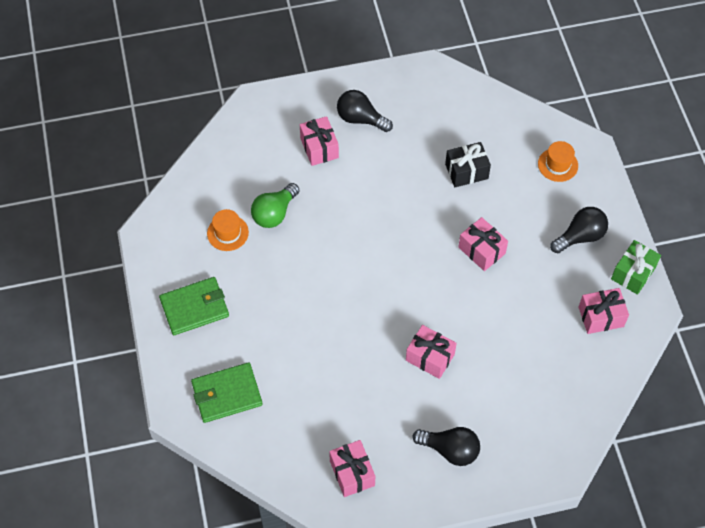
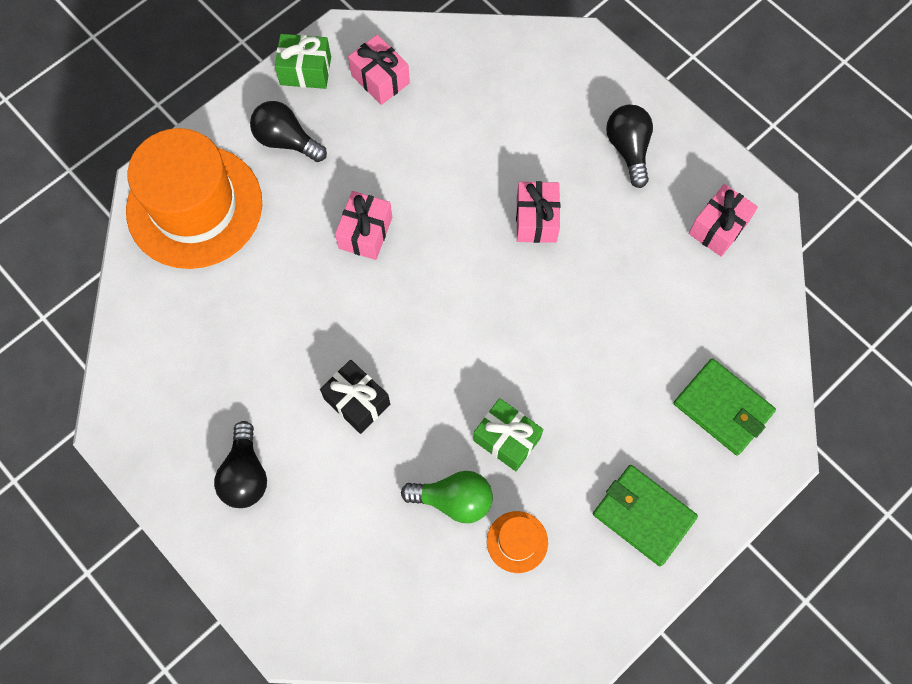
camera: 120 degrees left, 10 degrees up
pink gift [300,116,339,166] -> none
black gift [445,142,491,187] -> black gift moved to [320,360,390,434]
orange hat [538,141,578,182] -> orange hat [126,128,262,269], size x2.46
none -> green gift [473,398,544,471]

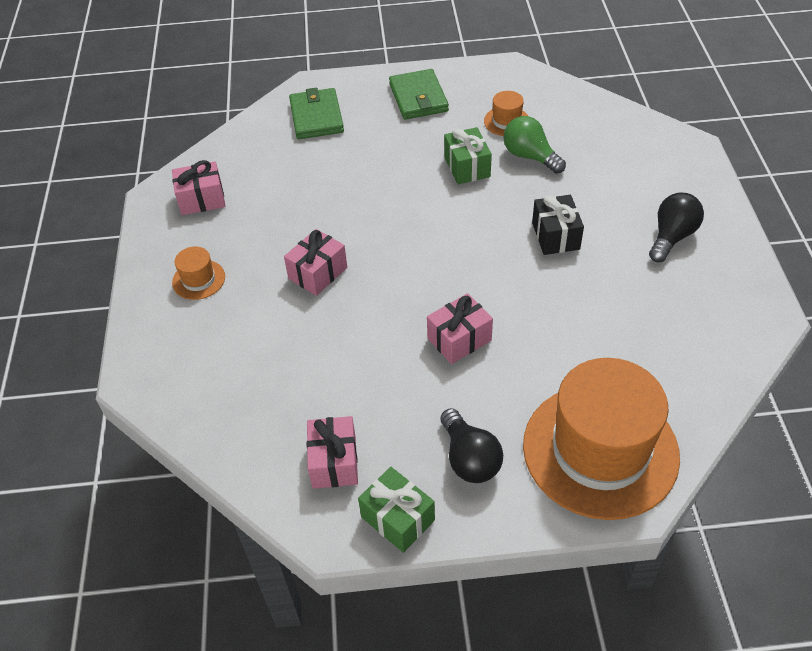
camera: 140 degrees left, 20 degrees down
black light bulb [606,105,653,188] -> orange hat [172,246,225,300]

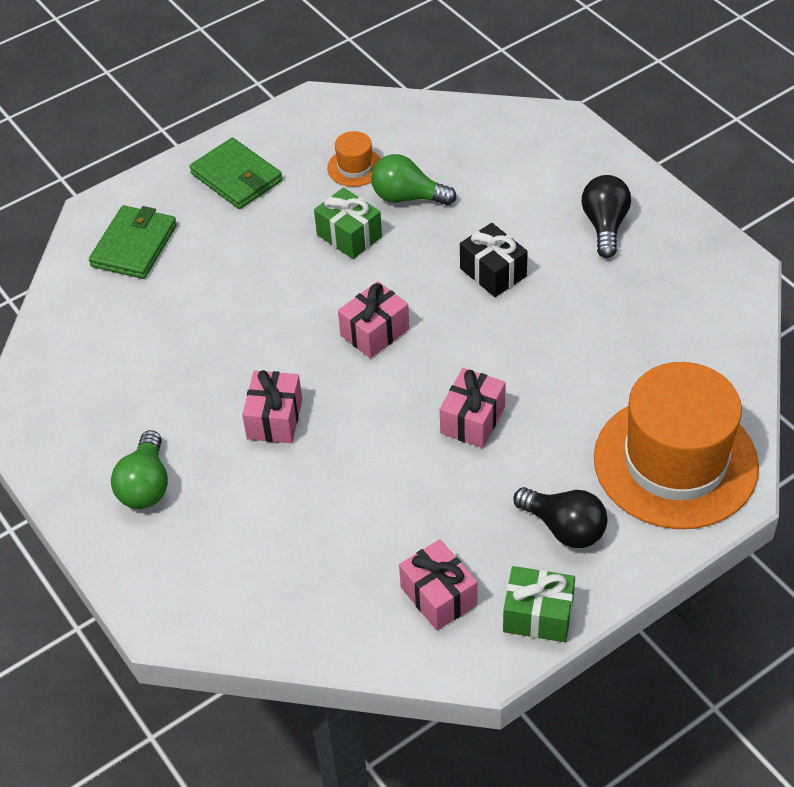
camera: 30 degrees left, 0 degrees up
pink gift [172,160,225,215] -> pink gift moved to [338,281,410,358]
orange hat [172,246,225,300] -> green light bulb [111,430,168,509]
green wallet [289,87,344,139] -> green wallet turned 60 degrees clockwise [89,205,177,279]

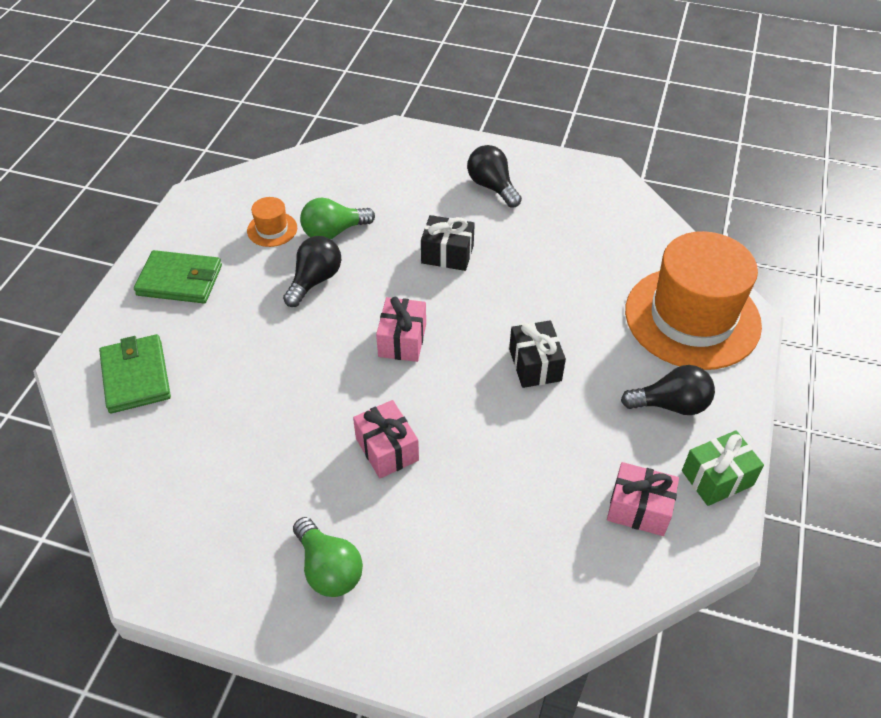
camera: 40 degrees left, 0 degrees up
green gift [314,187,382,259] -> black light bulb [283,236,341,307]
pink gift [440,368,506,448] -> black gift [509,320,566,388]

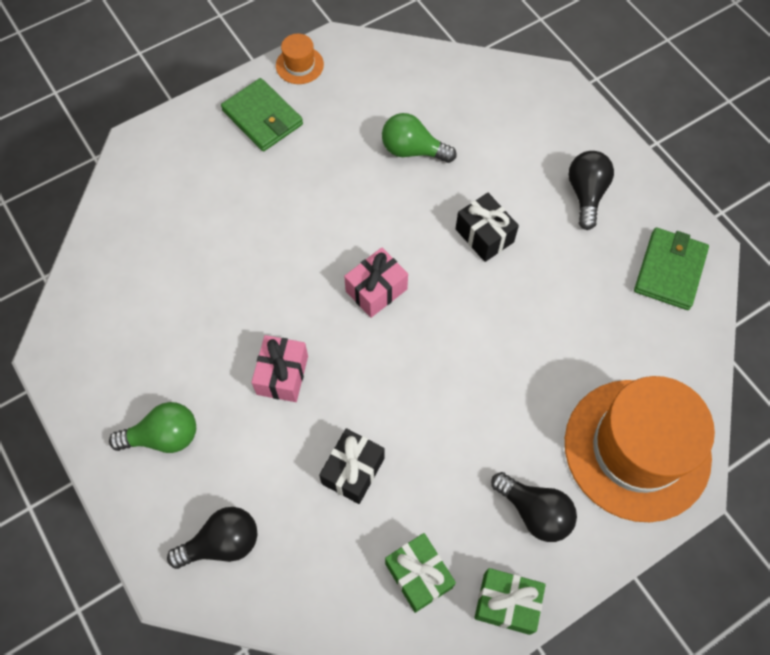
camera: 40 degrees right, 15 degrees up
green wallet [99,334,171,413] -> green wallet moved to [634,227,709,310]
orange hat [247,197,297,247] -> orange hat moved to [276,34,324,84]
black light bulb [283,236,341,307] -> black light bulb moved to [167,507,257,569]
green light bulb [293,517,363,597] -> green light bulb turned 105 degrees counterclockwise [109,402,196,453]
black gift [509,320,566,388] -> black gift moved to [319,428,385,504]
pink gift [607,462,679,536] -> green gift [385,533,456,613]

